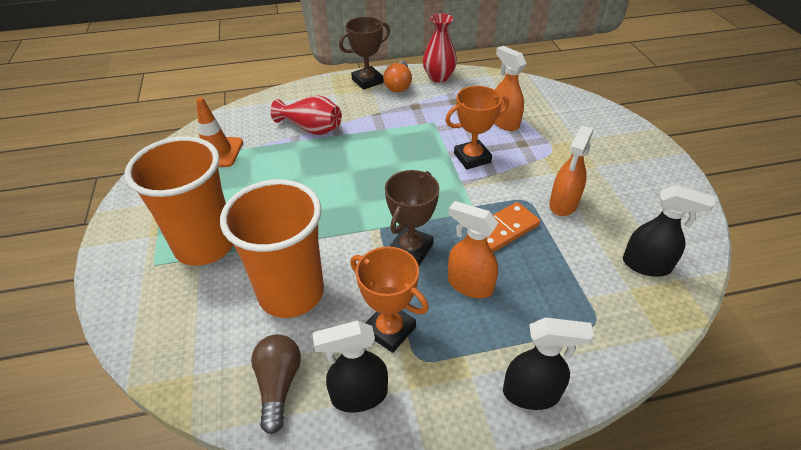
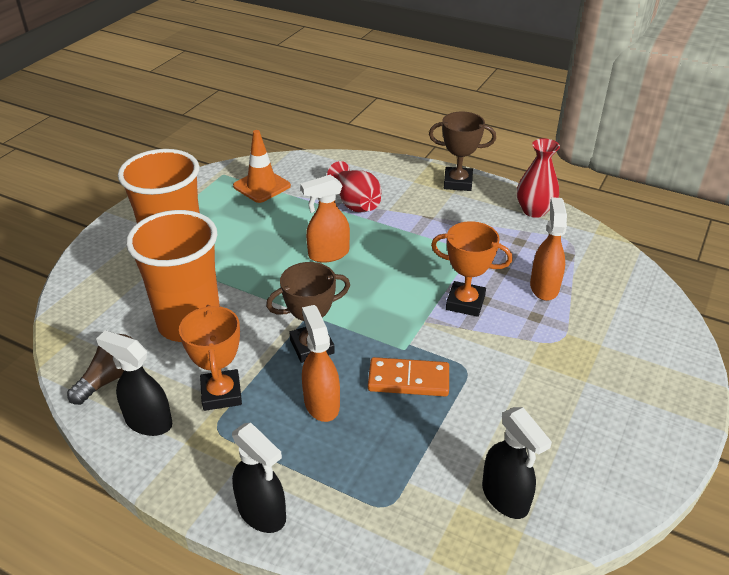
camera: 40 degrees right, 5 degrees down
orange light bulb [383,61,412,92] -> none
orange spray bottle [549,126,593,216] -> orange spray bottle moved to [301,175,350,263]

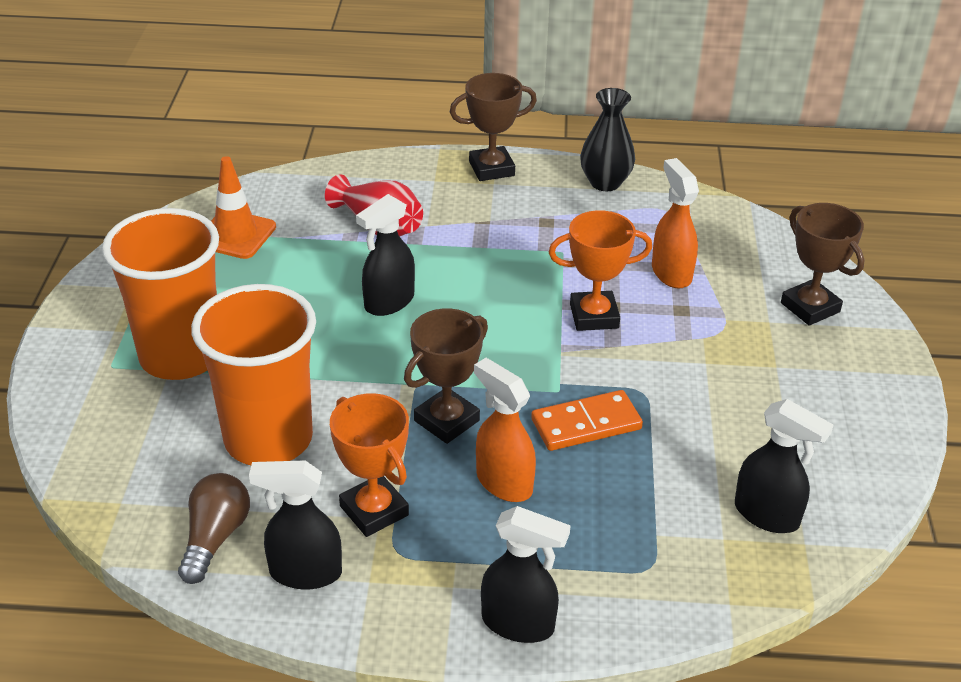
camera: 25 degrees left, 0 degrees up
orange spray bottle [301,175,350,263] -> black spray bottle [356,194,415,316]
red vase [517,138,560,218] -> black vase [580,88,635,191]
none -> brown trophy [781,203,865,326]

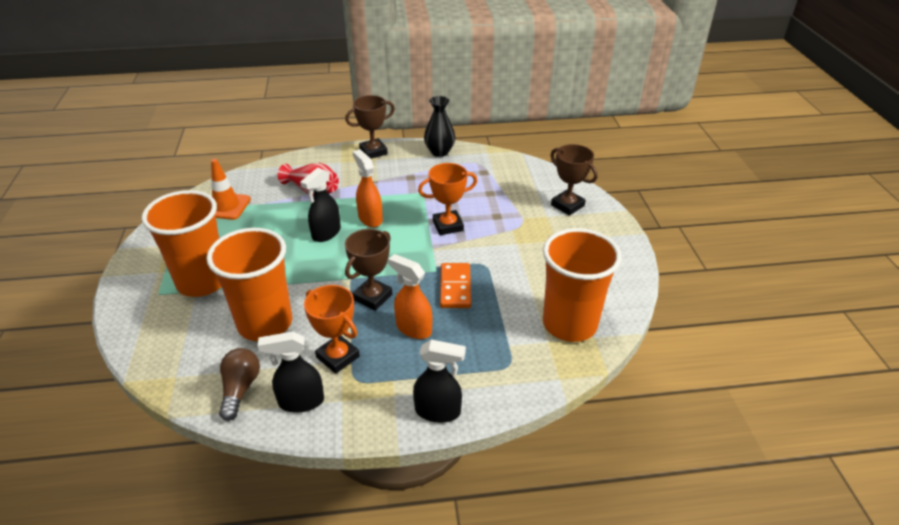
camera: 10 degrees left, 0 degrees up
orange domino [531,390,643,451] -> orange domino turned 60 degrees counterclockwise [440,263,471,308]
orange spray bottle [652,158,699,289] -> orange spray bottle moved to [353,149,383,227]
black spray bottle [735,399,833,533] -> orange cup [543,228,621,342]

